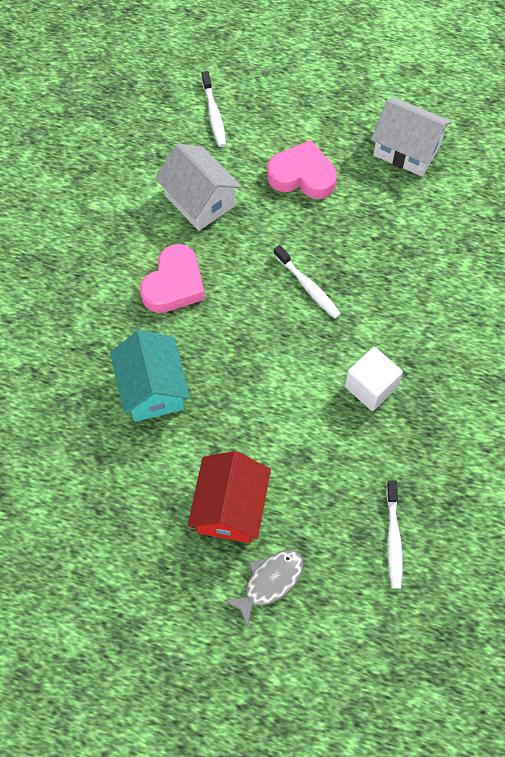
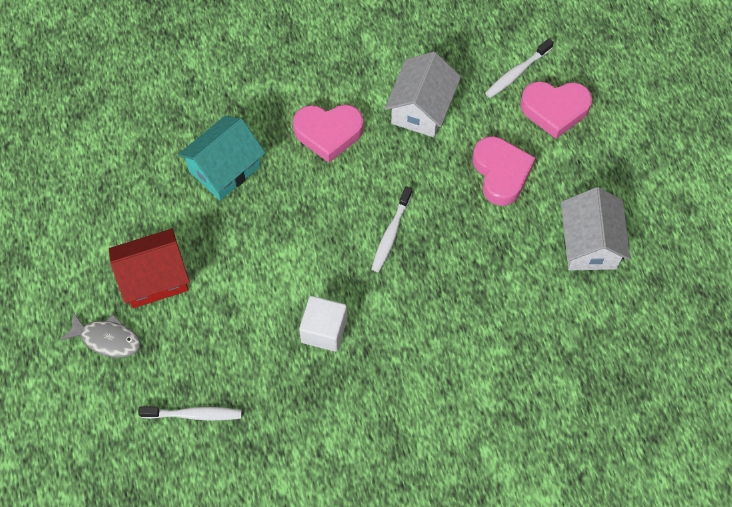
camera: 60 degrees right, 0 degrees up
white toothbrush [386,480,403,589] -> white toothbrush turned 150 degrees counterclockwise [138,407,241,420]
none -> pink heart [520,81,592,139]

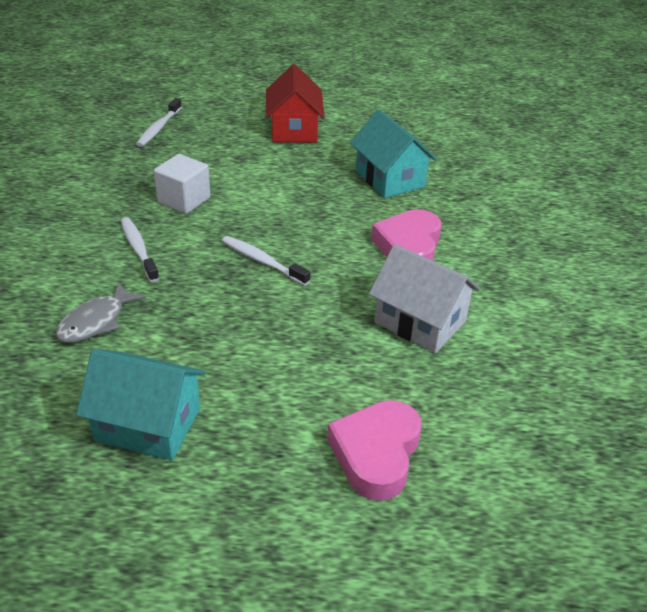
camera: 105 degrees right, 25 degrees down
grey fish [61,312,141,358] -> grey fish moved to [56,282,146,343]
pink heart [473,136,535,206] -> none
white toothbrush [485,38,554,98] -> white toothbrush moved to [121,217,160,282]
white house [561,187,630,270] -> turquoise house [76,349,206,461]

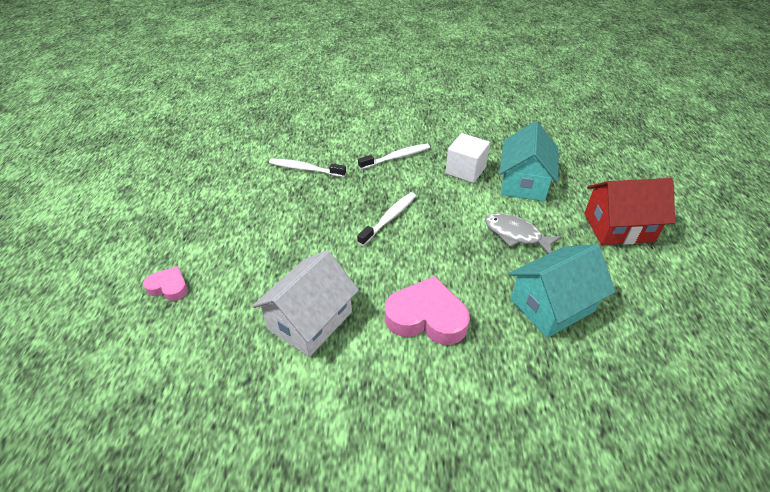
camera: 90 degrees right, 5 degrees up
grey fish [56,282,146,343] -> grey fish moved to [485,213,561,254]
turquoise house [76,349,206,461] -> turquoise house moved to [499,121,558,202]
white toothbrush [136,98,182,147] -> white toothbrush moved to [269,158,346,177]
pink heart [327,400,421,501] -> pink heart [143,266,188,301], size x0.55

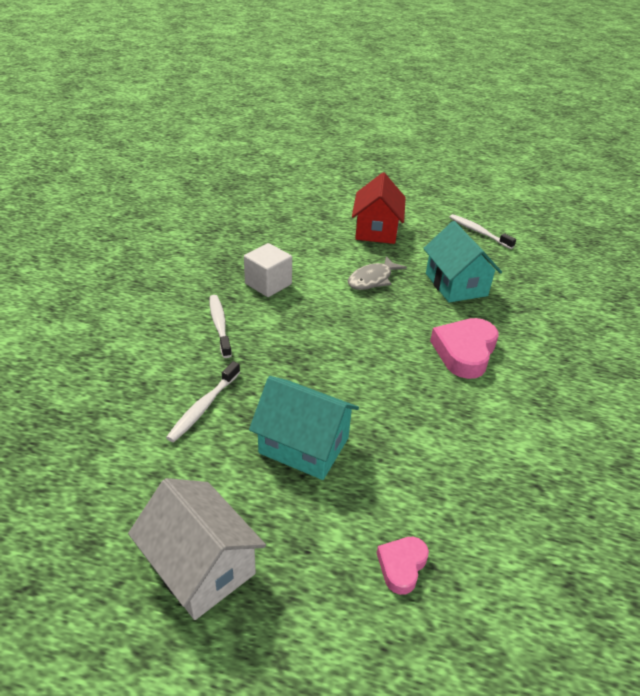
camera: 80 degrees left, 5 degrees down
white house [252,250,359,357] -> white house moved to [128,478,266,620]
white toothbrush [357,192,416,246] -> white toothbrush moved to [450,214,516,249]
turquoise house [499,121,558,202] -> turquoise house moved to [249,376,359,480]

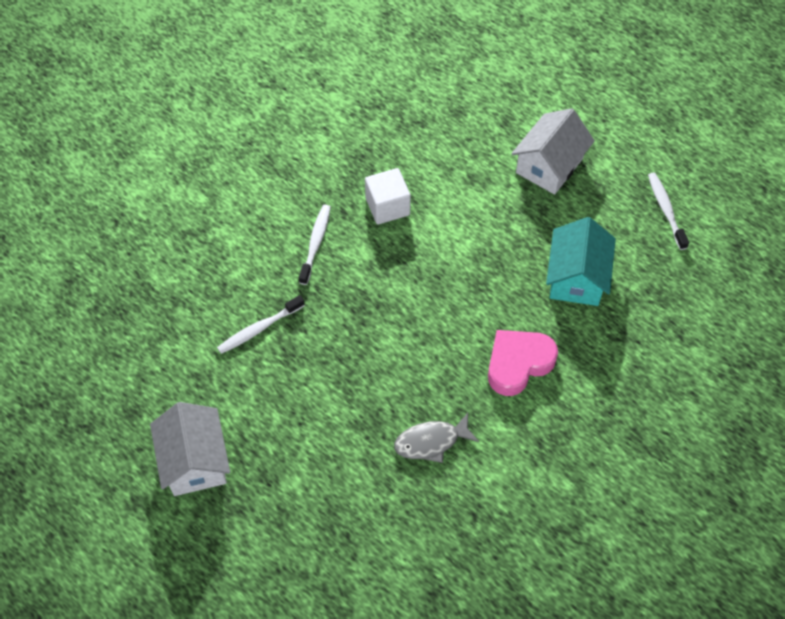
camera: 30 degrees right, 20 degrees up
turquoise house [249,376,359,480] -> none
grey fish [348,256,407,290] -> grey fish moved to [394,413,479,463]
red house [352,172,406,244] -> white house [511,108,595,195]
pink heart [377,537,429,595] -> none

